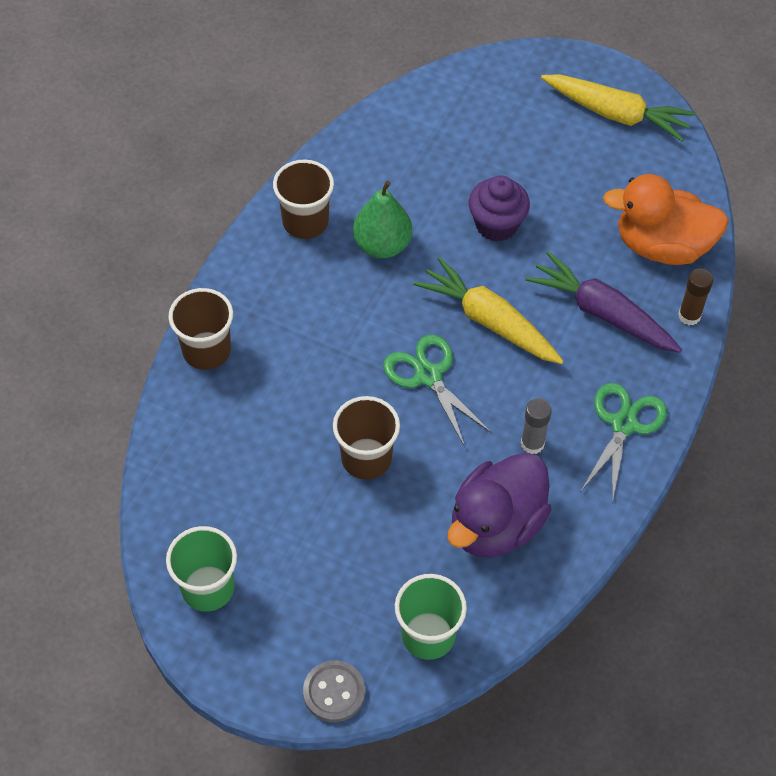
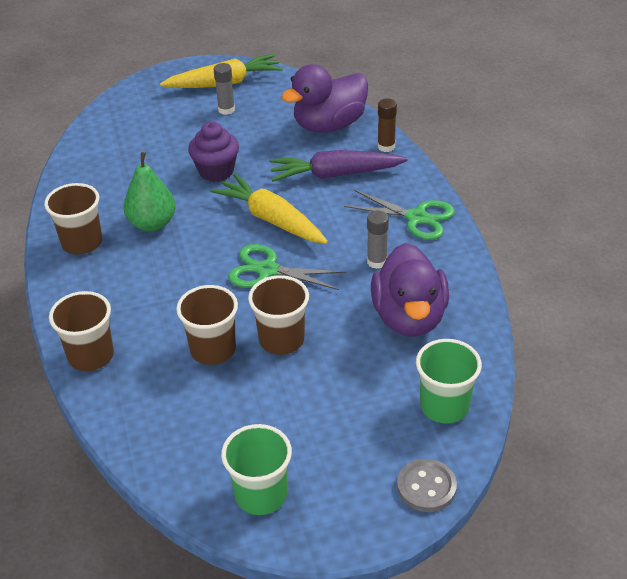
camera: 40 degrees left, 15 degrees down
yellow carrot [414,257,564,364] -> yellow carrot turned 45 degrees clockwise [210,174,328,244]
green scissors [581,383,667,503] -> green scissors turned 135 degrees clockwise [344,190,455,240]
orange duck [603,174,729,265] -> purple duck [282,64,368,133]
none -> brown cup [176,285,238,365]
none -> grey glue stick [214,63,235,115]

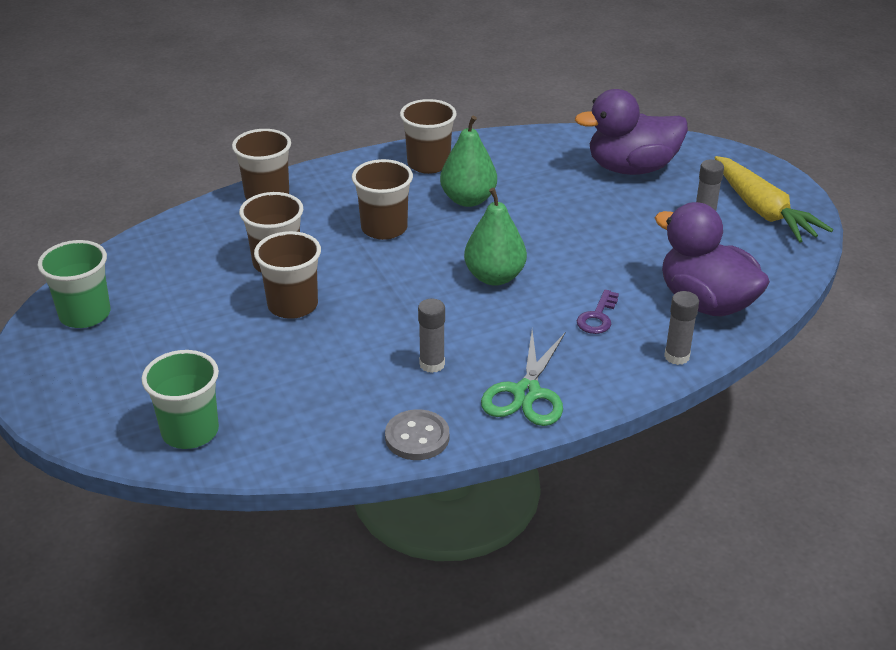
camera: 80 degrees right, 5 degrees down
purple cupcake [188,122,239,182] -> none
yellow carrot [210,174,328,244] -> green pear [464,188,527,286]
green scissors [228,244,346,290] -> none
purple carrot [269,150,408,182] -> purple key [577,290,619,334]
purple duck [371,243,449,337] -> purple duck moved to [575,89,688,175]
brown glue stick [378,98,397,152] -> grey glue stick [664,291,699,365]
grey button [397,459,457,512] -> grey button moved to [385,409,449,460]
none -> brown cup [352,159,413,240]

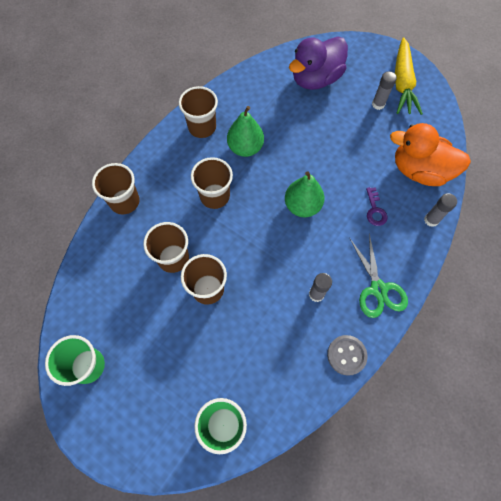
camera: 30 degrees left, 30 degrees up
purple duck [655,202,770,316] -> orange duck [390,123,471,186]
yellow carrot [715,156,833,243] -> yellow carrot turned 60 degrees clockwise [395,37,423,115]

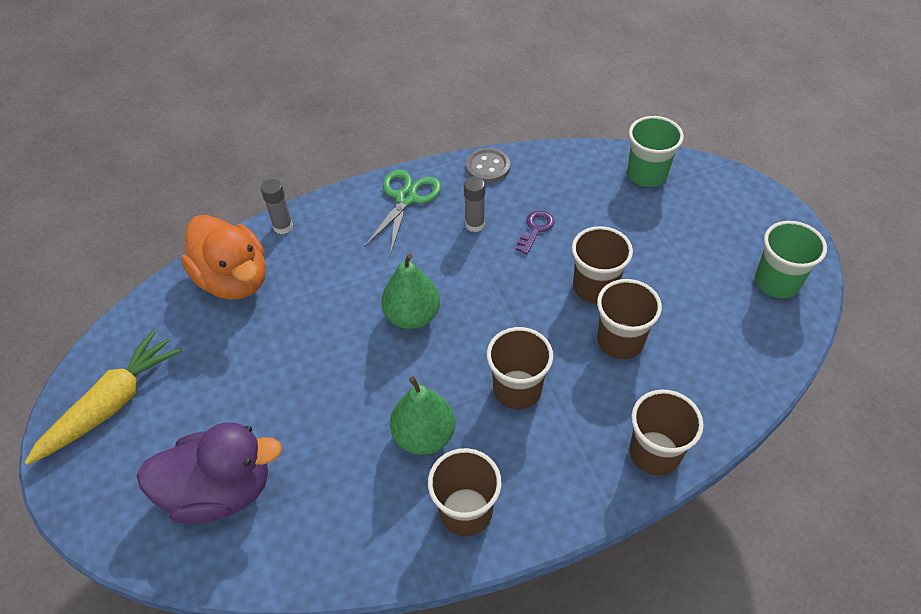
camera: 145 degrees left, 15 degrees down
purple key [366,187,388,226] -> purple key moved to [516,210,554,254]
grey glue stick [372,71,397,110] -> none

